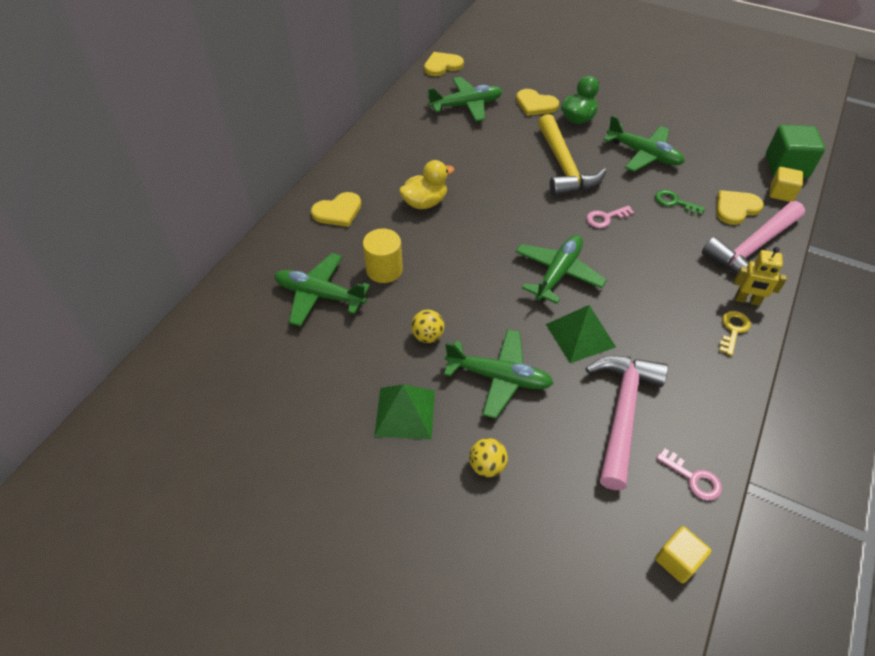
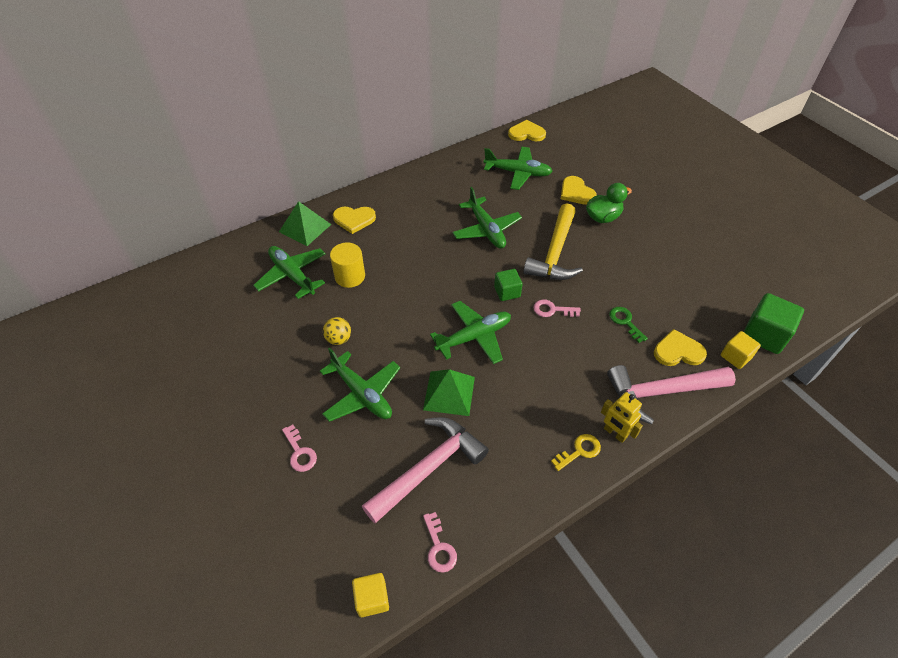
camera: 30 degrees right, 0 degrees up
green pyramid [374,384,435,440] -> green pyramid moved to [279,201,332,246]
yellow duck [399,160,454,209] -> none
yellow ball [469,438,508,477] -> pink key [282,425,317,472]
green plane [603,115,685,172] -> green plane moved to [452,187,522,249]
none -> green cube [494,269,523,301]

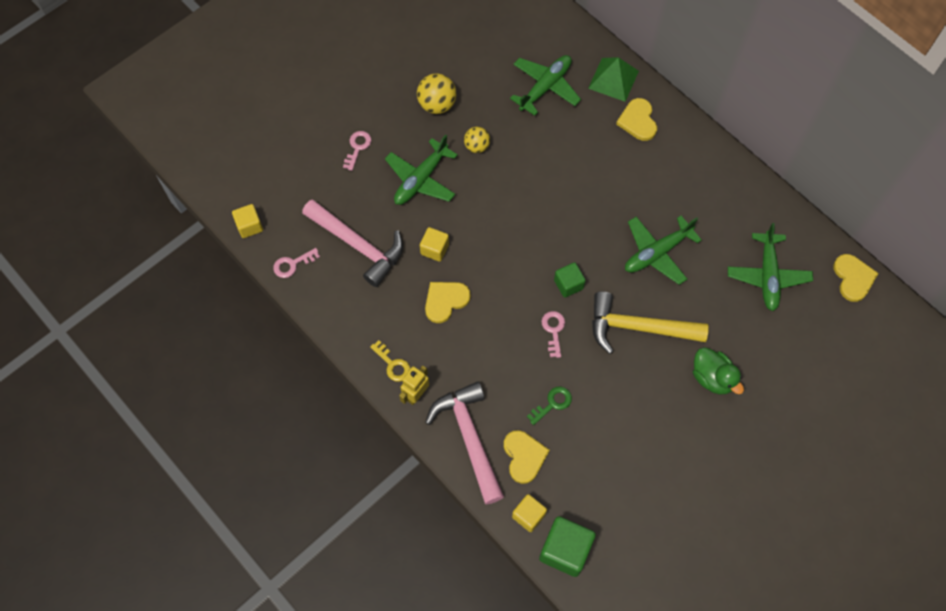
camera: 80 degrees right, 15 degrees up
pink key [282,425,317,472] -> pink key turned 150 degrees clockwise [343,131,371,171]
yellow cylinder [330,242,365,288] -> none
green pyramid [423,369,475,416] -> yellow cube [420,227,449,262]
green plane [430,301,511,364] -> none
yellow heart [561,176,597,205] -> yellow heart moved to [425,282,471,323]
none -> yellow ball [417,73,456,114]

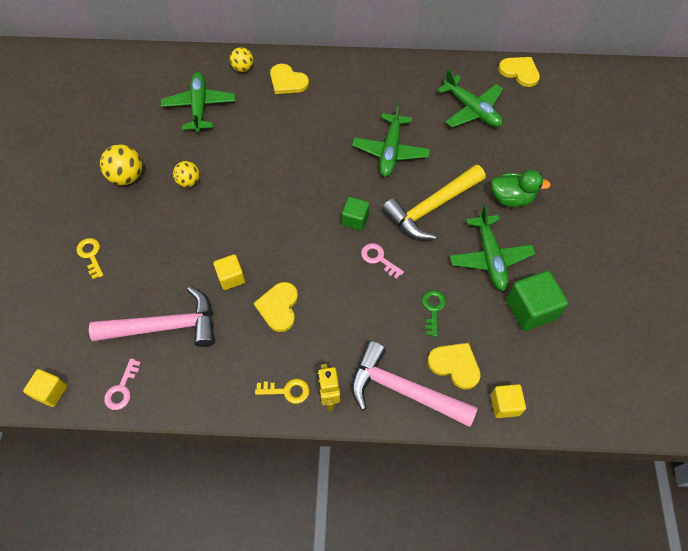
camera: 45 degrees left, 5 degrees down
pink key [343,131,371,171] -> yellow key [77,238,104,279]
green plane [385,135,458,205] -> green plane moved to [450,205,535,291]
green cube [539,516,596,577] -> green cube moved to [506,271,568,331]
green pyramid [588,57,639,102] -> yellow ball [230,47,254,72]

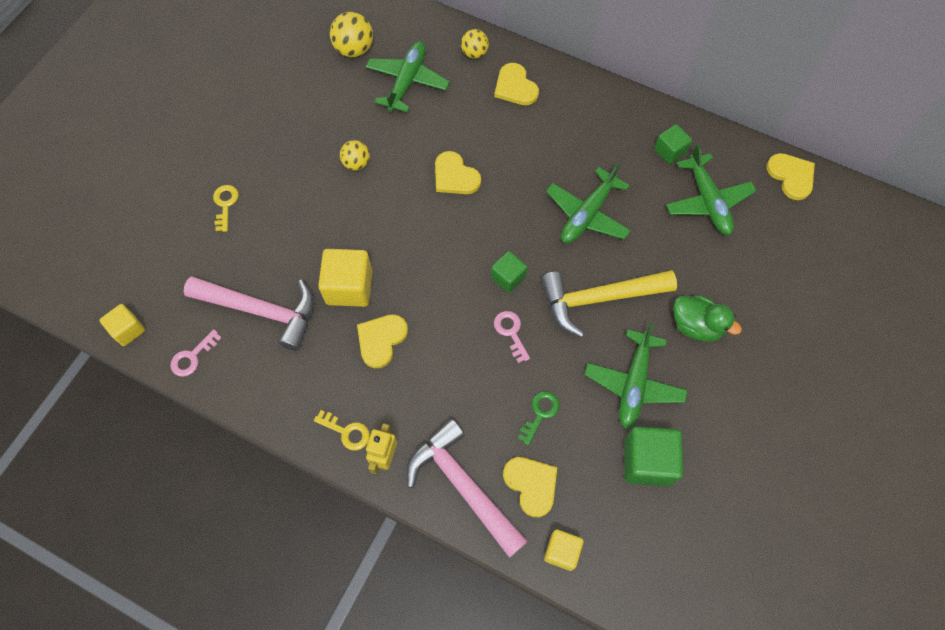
camera: 25 degrees right, 5 degrees up
yellow ball [100,144,143,185] -> yellow ball moved to [330,12,373,57]
yellow cube [213,254,245,290] -> yellow cube [318,249,372,307], size x1.65
none -> yellow heart [435,151,481,194]
none -> green cube [654,124,692,164]

